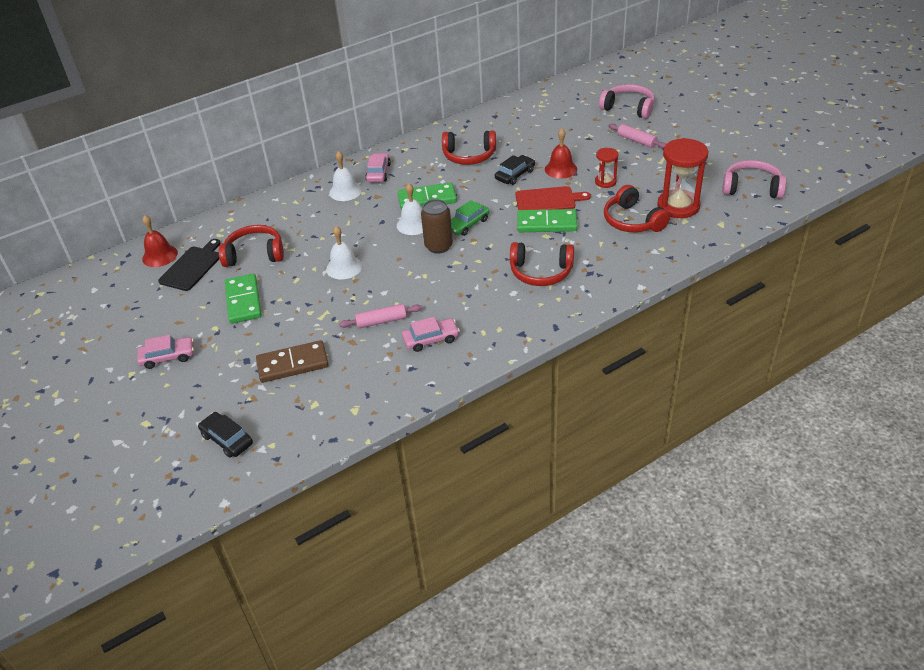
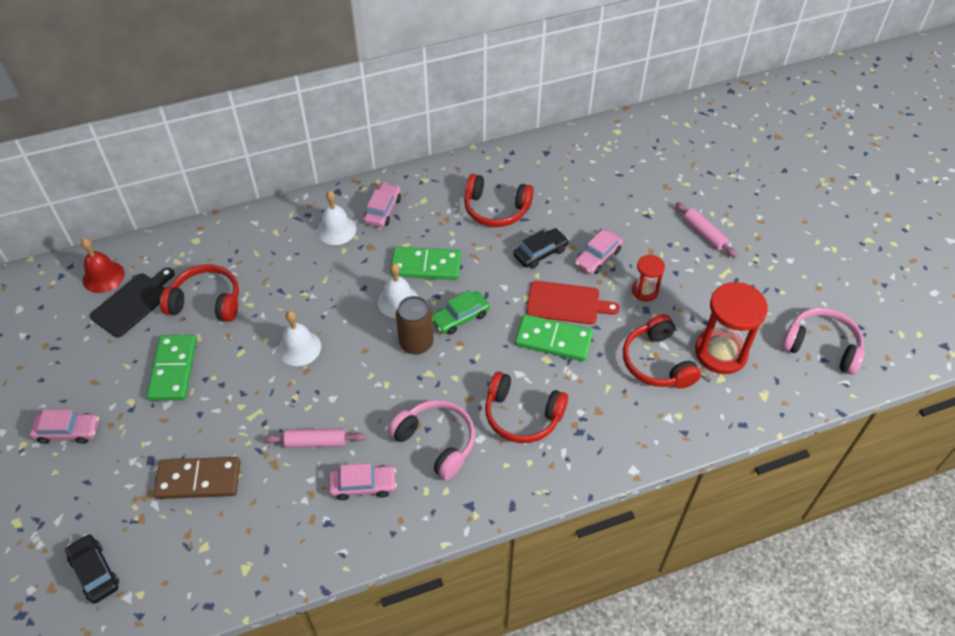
camera: 10 degrees right, 10 degrees up
red bell [545,128,577,179] -> pink car [574,229,623,274]
pink headphones [599,84,655,119] -> pink headphones moved to [388,400,475,480]

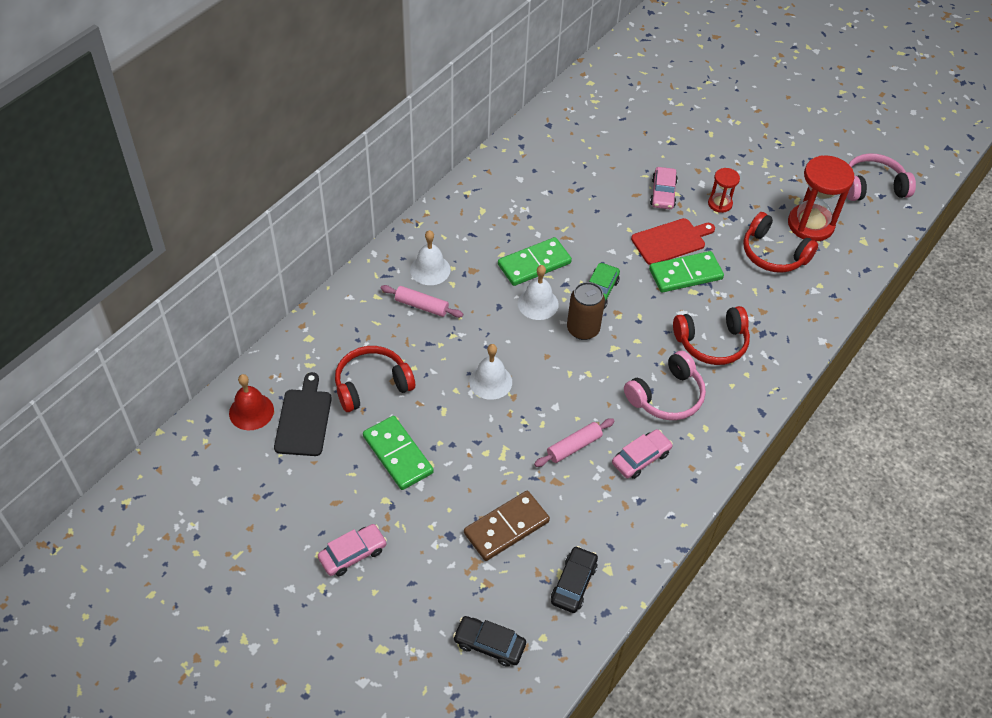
camera: 35 degrees left, 0 degrees up
pink car [363,183,401,228] -> none
pink headphones [388,400,475,480] -> pink headphones turned 135 degrees clockwise [624,351,706,420]
red headphones [464,174,534,227] -> none
black car [513,228,569,269] -> black car moved to [551,546,598,613]
pink rolling pin [676,202,737,257] -> pink rolling pin moved to [381,285,463,318]

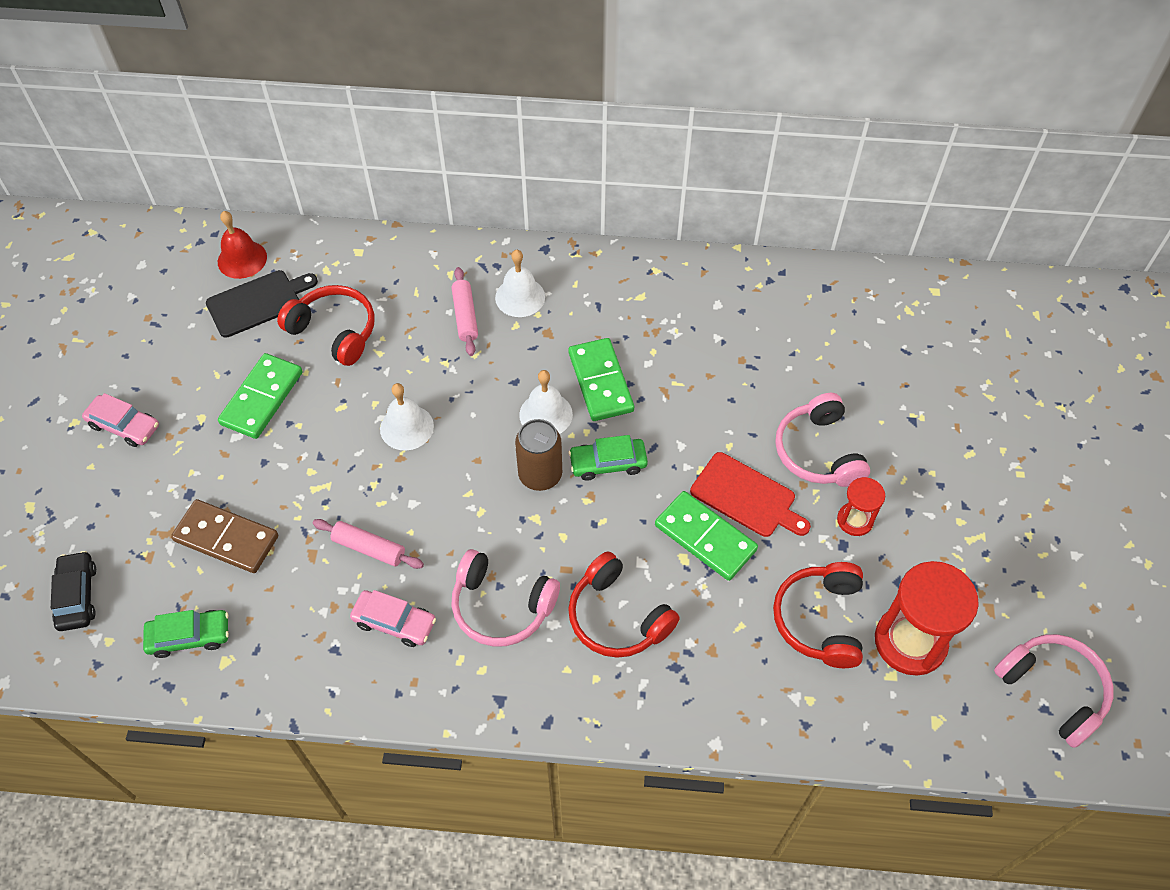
camera: 60 degrees right, 5 degrees up
green domino [498,237,572,286] -> green domino turned 45 degrees clockwise [569,338,634,421]
black car [551,546,598,613] -> green car [143,610,229,658]
pink car [650,167,678,209] -> pink headphones [775,393,870,487]

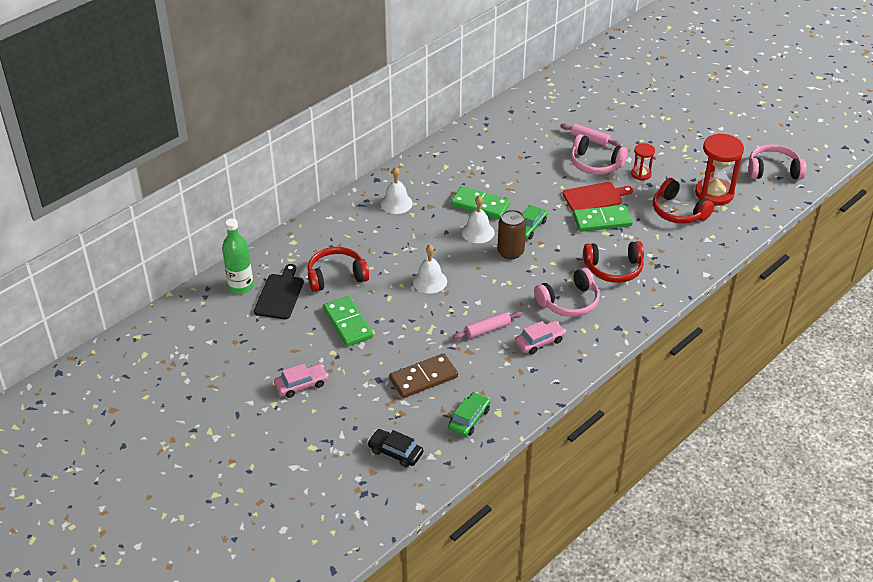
camera: 50 degrees left, 15 degrees down
red bell [218,211,267,279] -> green bottle [222,218,253,294]
pink rolling pin [451,267,478,356] -> pink rolling pin moved to [560,123,621,147]

